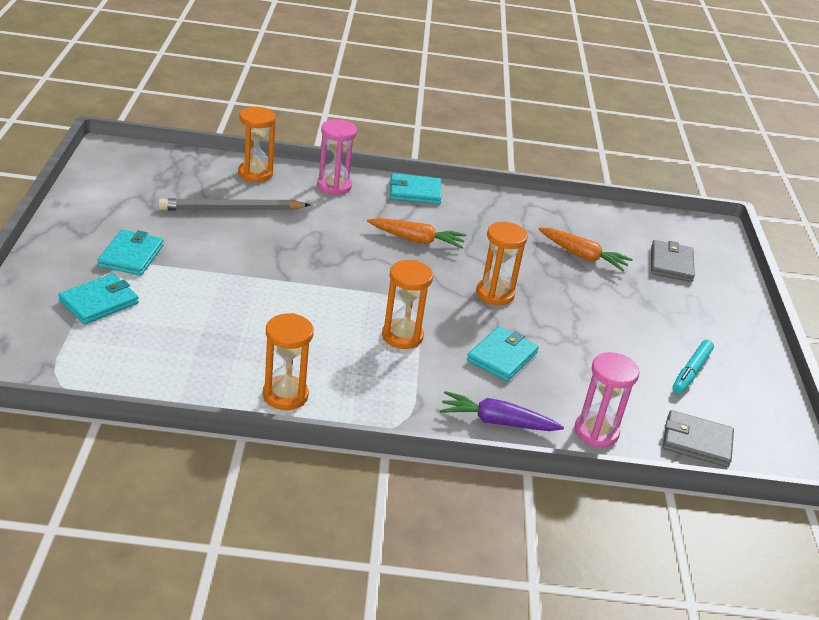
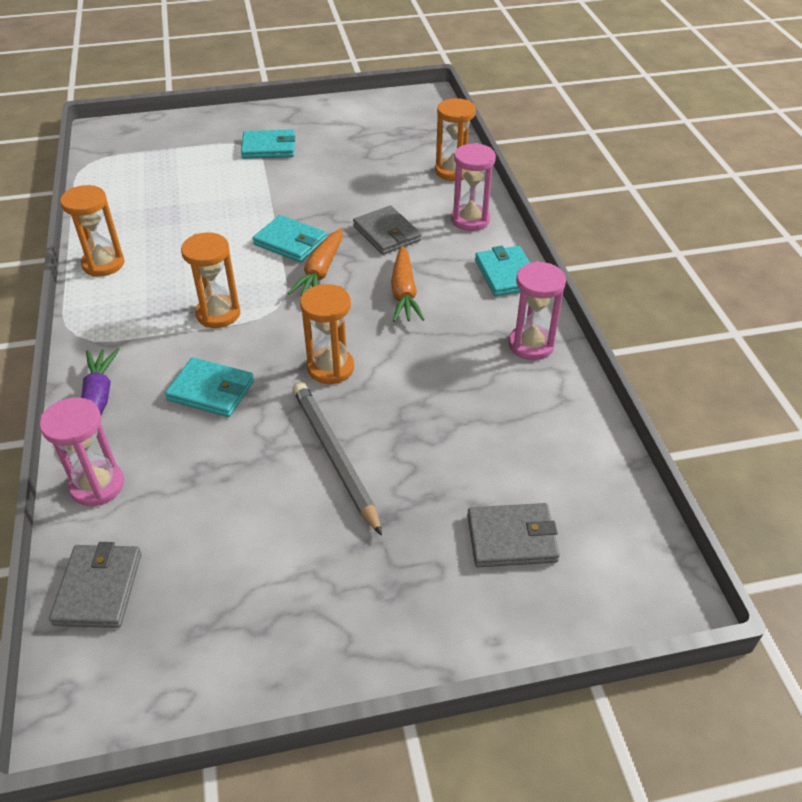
camera: 80 degrees right, 10 degrees up
turquoise wallet [58,274,139,325] -> turquoise wallet moved to [253,215,327,262]
grey pencil [158,199,310,211] -> grey pencil moved to [293,382,382,536]
orange carrot [539,228,633,271] -> orange carrot moved to [288,228,343,296]
turquoise marker [673,340,714,394] -> none
none -> grey wallet [353,206,421,255]
none -> pink hourglass [509,261,566,360]

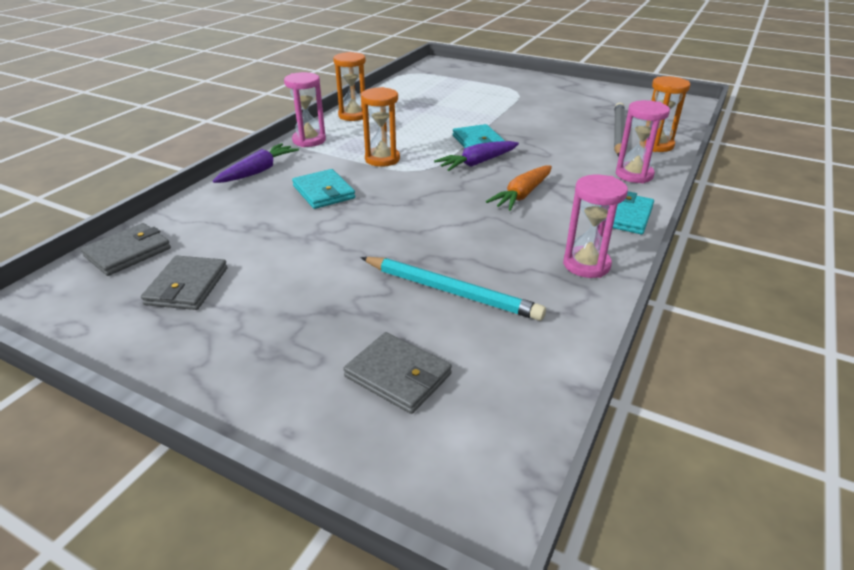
camera: 40 degrees right, 10 degrees down
pink hourglass [40,397,124,506] -> pink hourglass moved to [284,72,326,147]
turquoise wallet [241,129,295,159] -> none
orange carrot [288,228,343,296] -> purple carrot [434,141,519,171]
grey pencil [293,382,382,536] -> grey pencil moved to [614,102,625,156]
orange hourglass [300,284,354,384] -> none
grey wallet [353,206,421,255] -> grey wallet moved to [141,256,227,310]
none -> turquoise pencil [360,257,546,321]

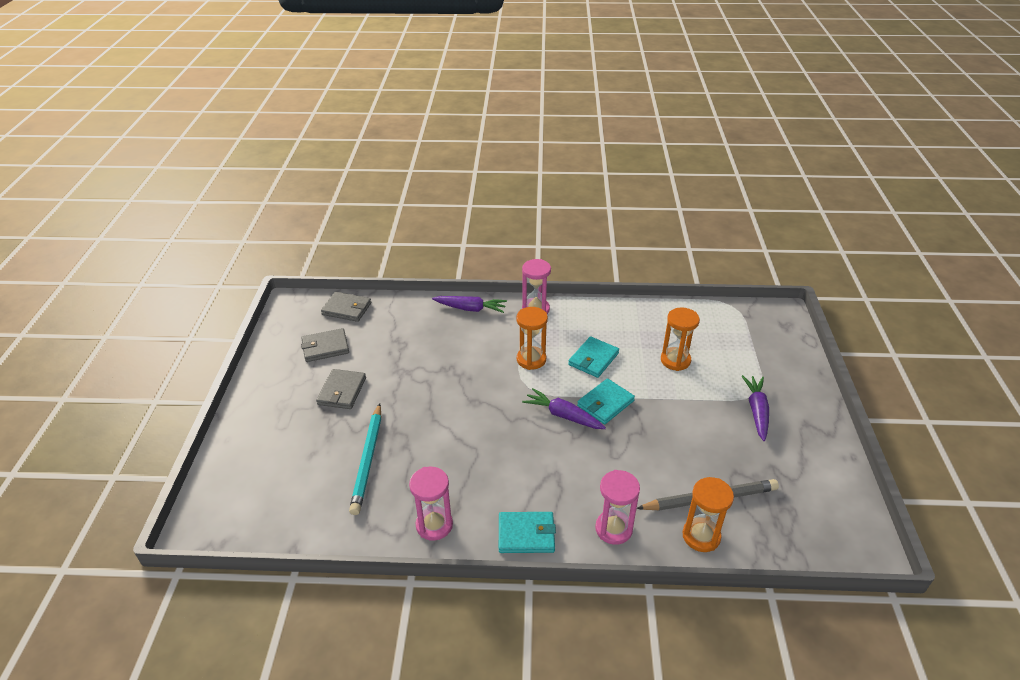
camera: 65 degrees right, 5 degrees up
turquoise wallet [292,169,355,209] -> turquoise wallet moved to [568,336,619,378]
orange hourglass [333,52,369,121] -> orange hourglass moved to [661,307,700,371]
grey wallet [343,332,452,414] -> grey wallet moved to [316,369,366,409]
orange carrot [486,166,552,211] -> none
none -> purple carrot [742,375,769,441]

